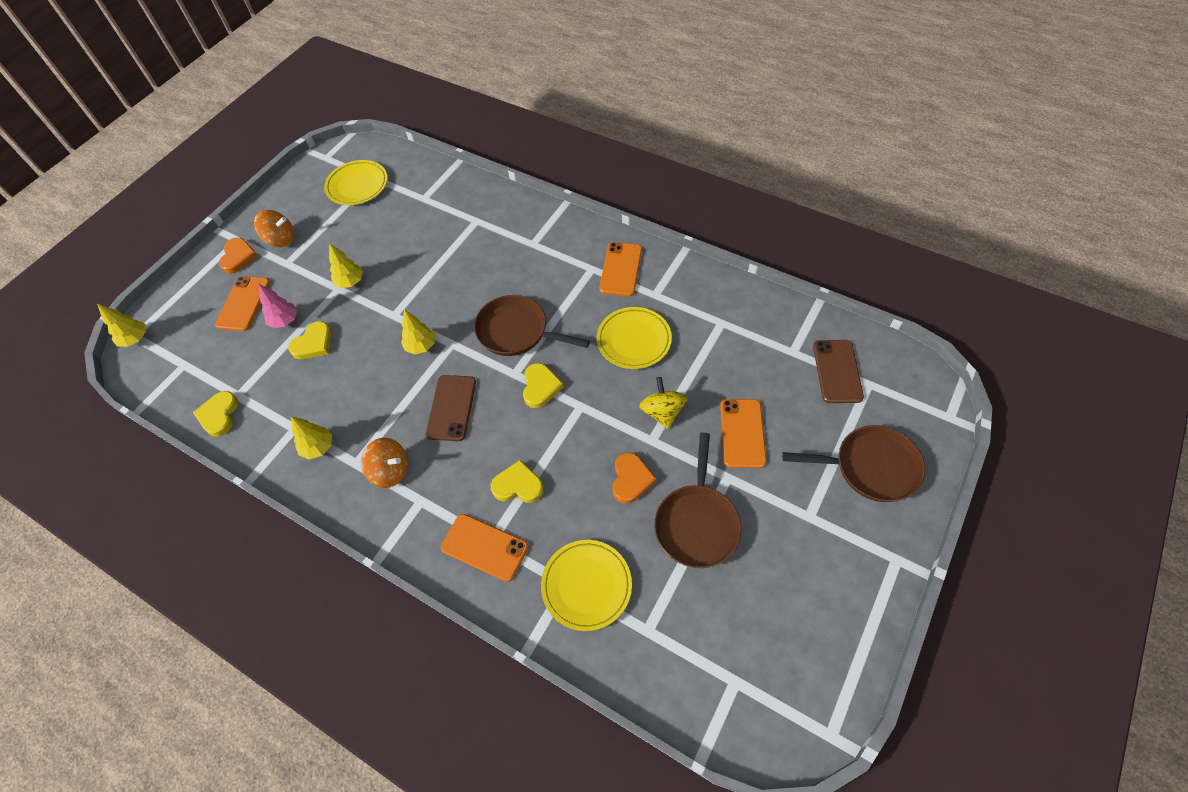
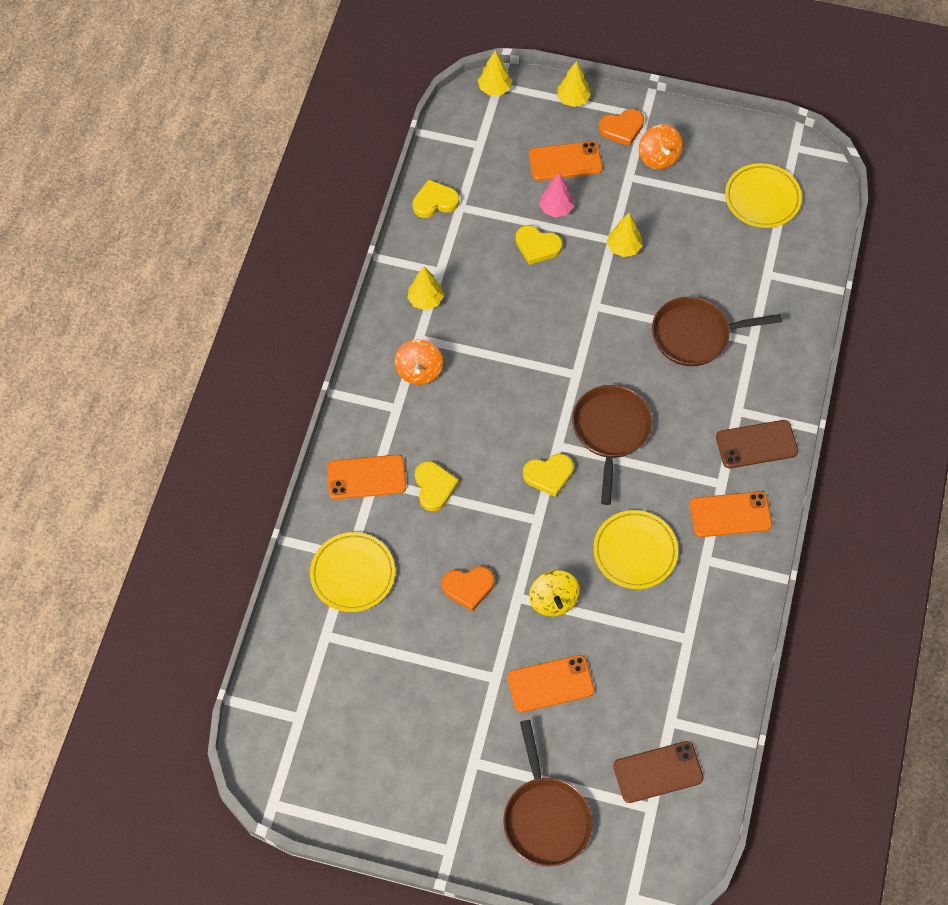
camera: 70 degrees right, 5 degrees up
yellow tree [401,309,435,354] -> yellow tree moved to [557,61,591,107]
brown phone [426,375,476,441] -> brown phone moved to [716,420,798,468]
orange phone [441,514,529,582] -> orange phone turned 75 degrees clockwise [327,455,406,499]
yellow spinning top [639,377,688,429] -> yellow spinning top turned 105 degrees clockwise [529,570,580,616]
brown pan [654,432,742,568] -> brown pan moved to [652,297,782,366]

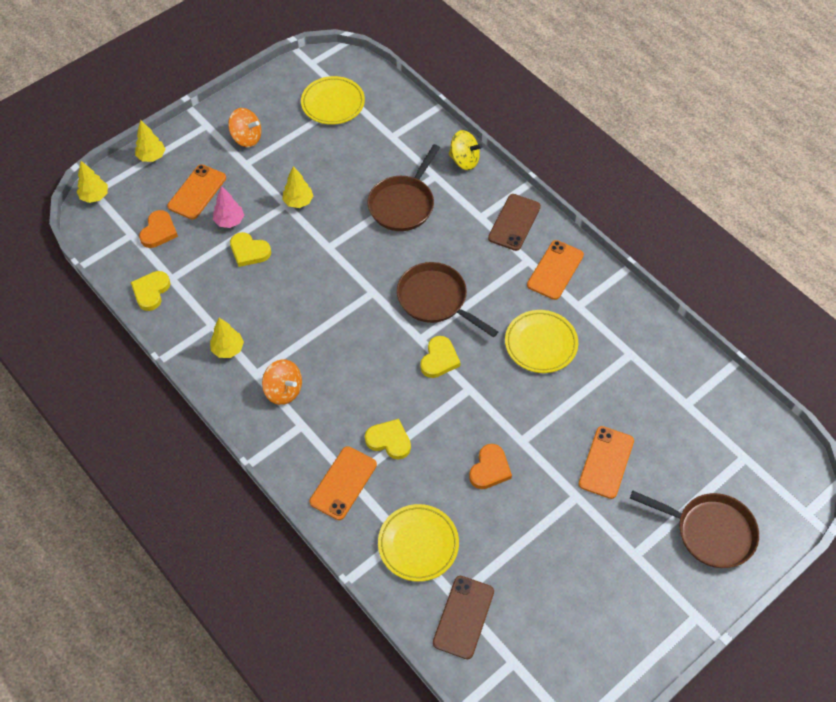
camera: 55 degrees left, 5 degrees down
yellow heart [515,225,563,265] -> yellow heart turned 60 degrees clockwise [230,232,271,267]
yellow spinning top [529,570,580,616] -> yellow spinning top moved to [449,130,483,170]
orange heart [598,109,644,146] -> orange heart moved to [139,210,178,248]
brown phone [613,741,704,803] -> brown phone moved to [433,576,494,659]

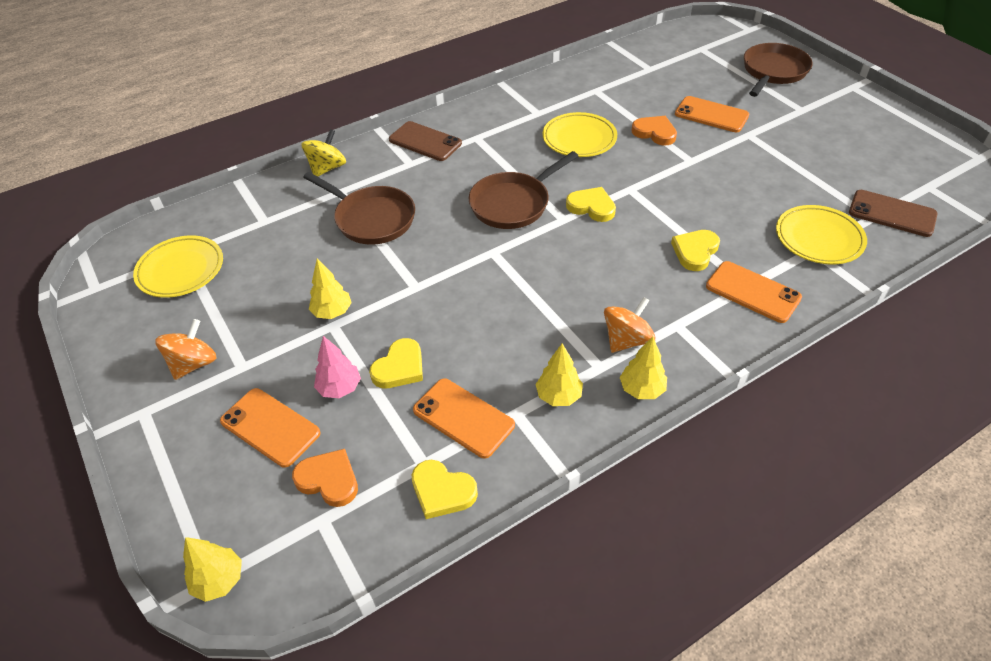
camera: 80 degrees left, 10 degrees down
yellow tree [135,120,165,162] -> yellow tree moved to [620,337,667,399]
orange heart [469,444,512,489] -> orange heart moved to [631,116,677,145]
orange phone [527,240,584,300] -> orange phone moved to [413,378,515,458]

